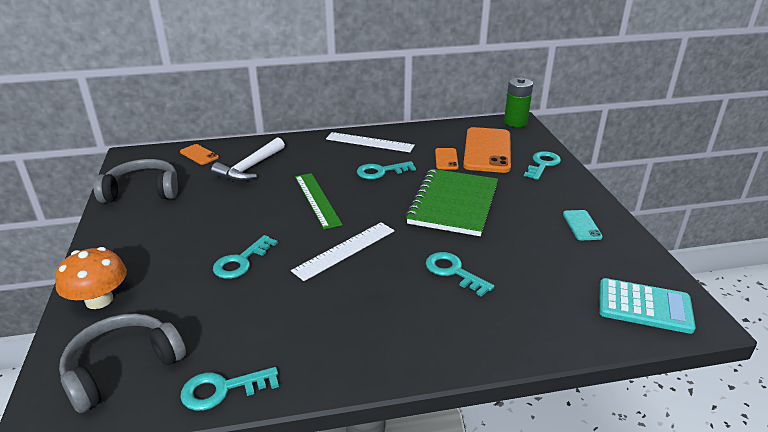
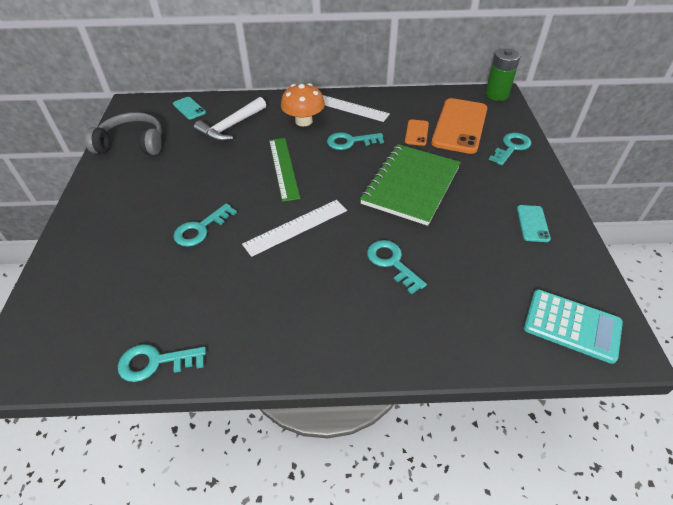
camera: 10 degrees right, 15 degrees up
orange mushroom [55,247,127,309] -> orange mushroom moved to [281,83,325,126]
grey headphones [59,313,186,413] -> none
orange phone [180,144,219,165] -> turquoise phone [173,97,206,120]

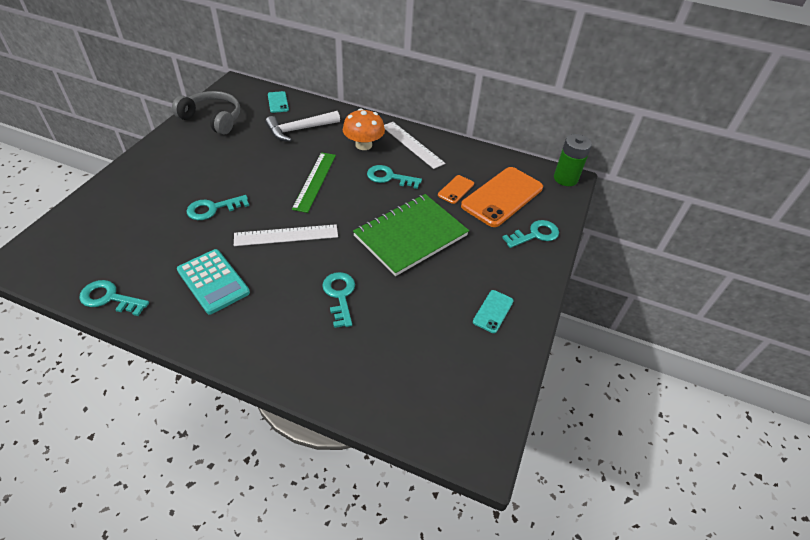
camera: 20 degrees right, 0 degrees up
turquoise calculator [524,289,623,364] -> turquoise calculator moved to [177,249,250,314]

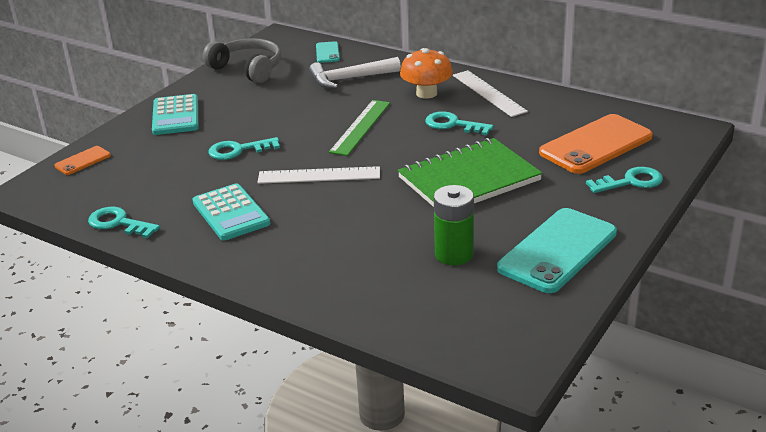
camera: 15 degrees right, 15 degrees down
turquoise key [322,272,355,328] -> none
orange phone [438,175,474,204] -> orange phone moved to [54,146,111,175]
turquoise phone [473,290,514,333] -> turquoise phone [497,208,617,293], size x2.13
green battery [554,134,592,186] -> green battery moved to [434,185,474,265]
none -> turquoise calculator [152,94,199,135]

